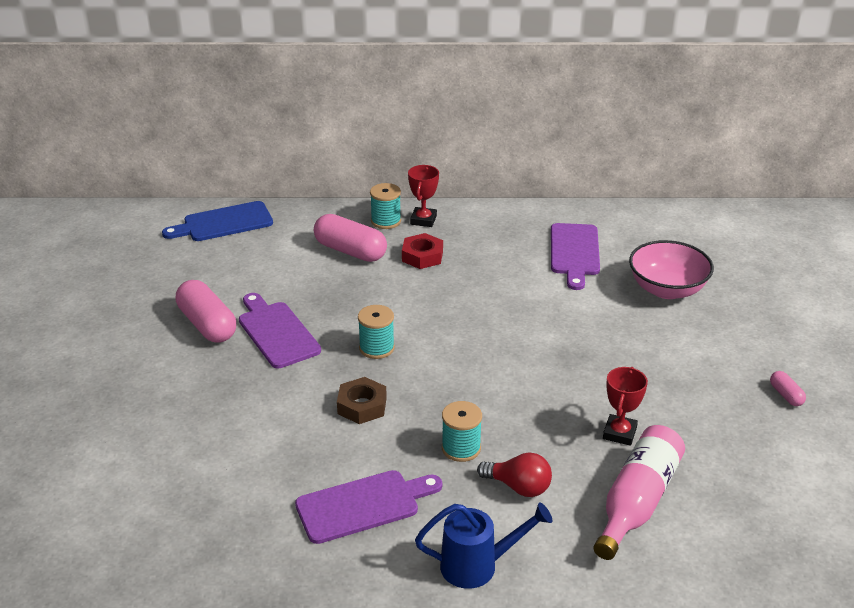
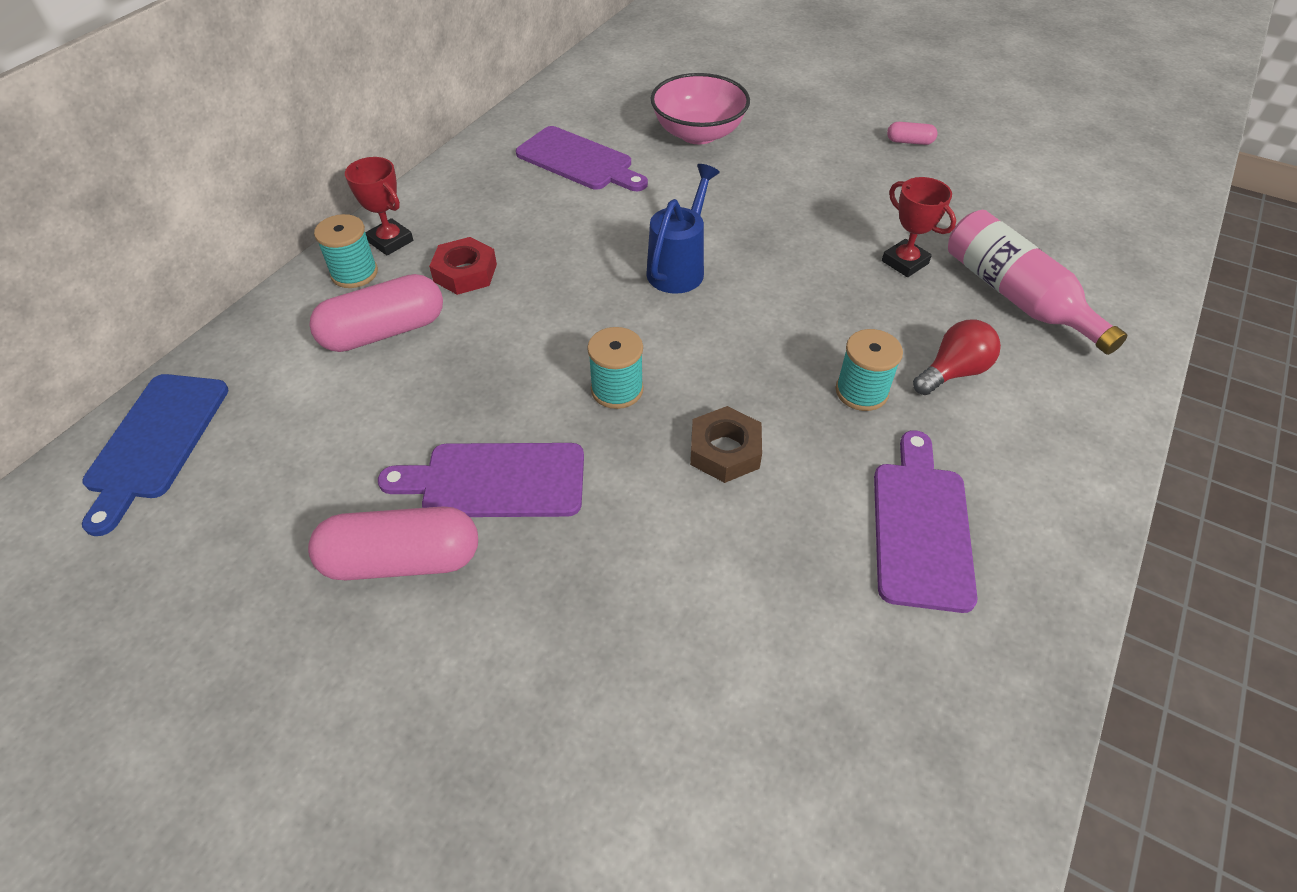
camera: 60 degrees left, 15 degrees up
blue watering can [415,502,553,589] -> blue watering can moved to [646,164,720,294]

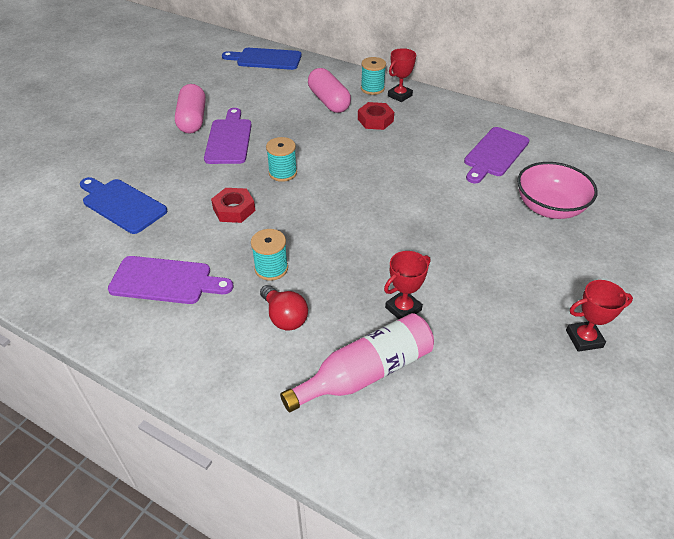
camera: 90 degrees right, 5 degrees down
blue watering can [646,164,720,294] -> none
brown nut [690,406,762,483] -> red nut [211,188,255,223]
pink capsule [887,122,938,145] -> red trophy [566,280,633,352]
none -> blue cutting board [80,177,167,234]

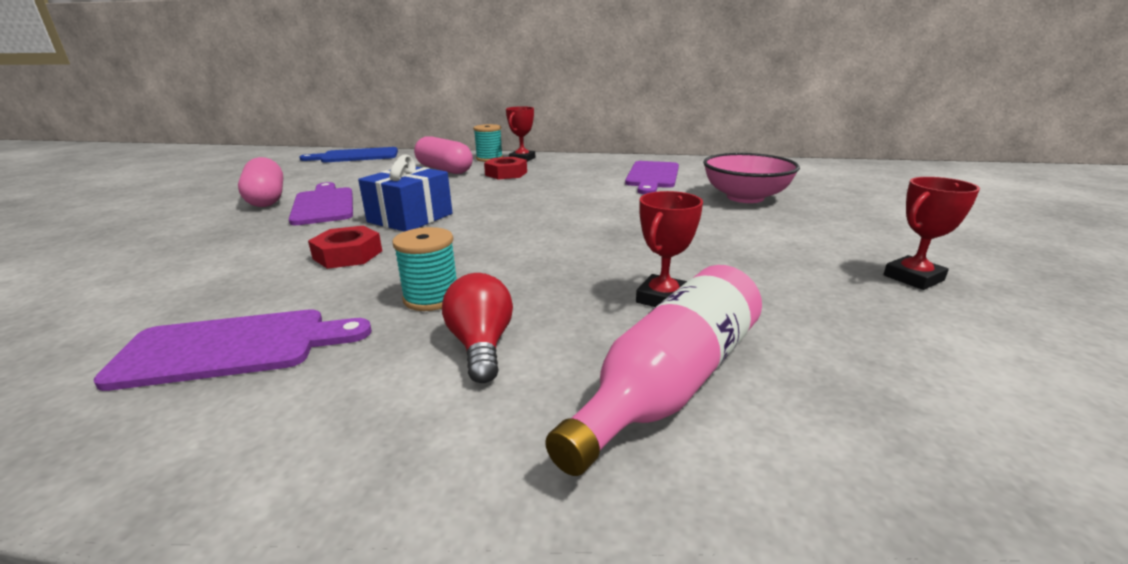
camera: 20 degrees left, 20 degrees down
blue cutting board [80,177,167,234] -> none
red light bulb [260,285,308,331] -> red light bulb turned 135 degrees counterclockwise [442,273,513,383]
turquoise spool [266,137,297,182] -> blue gift [358,154,452,232]

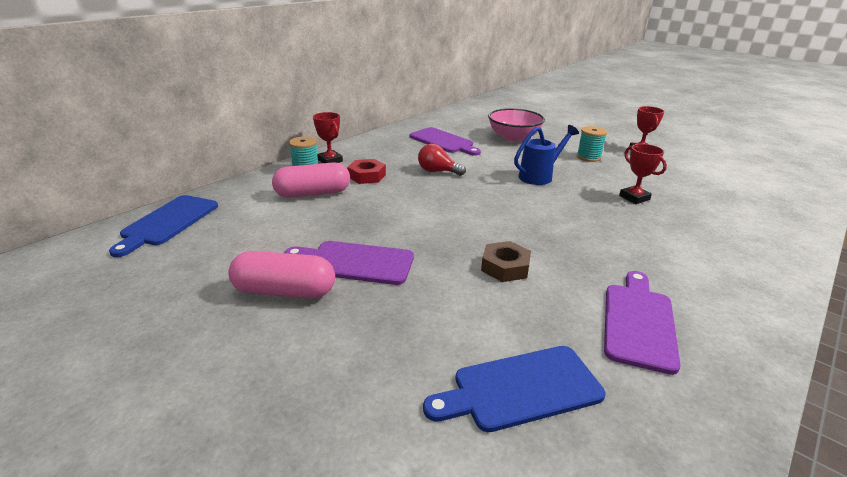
camera: 60 degrees left, 5 degrees up
red nut [308,226,382,269] -> brown nut [481,241,531,282]
blue gift [358,154,452,232] -> none
turquoise spool [392,227,457,311] -> turquoise spool moved to [577,126,607,162]
red light bulb [442,273,513,383] -> red light bulb moved to [418,144,466,176]
pink bottle [545,265,762,476] -> none
none -> blue cutting board [423,346,606,432]
none -> blue watering can [514,125,579,185]

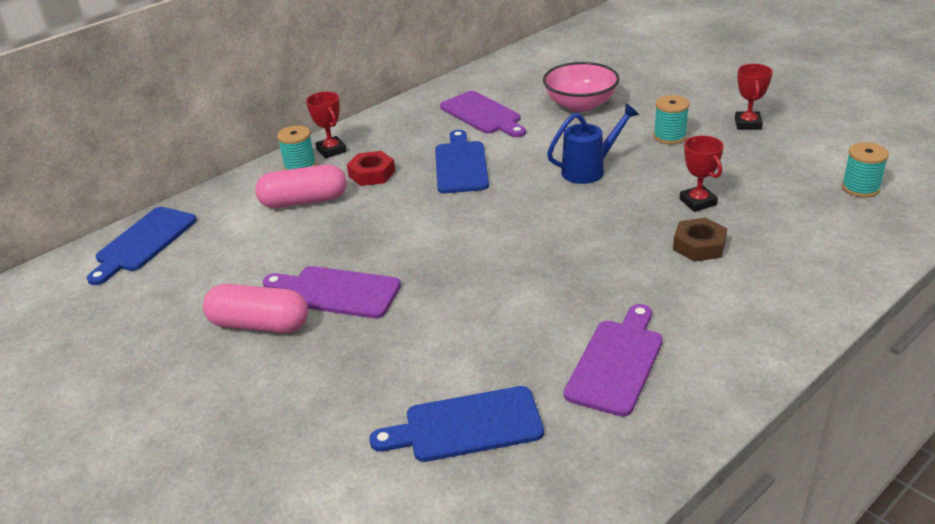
camera: 10 degrees right, 5 degrees up
red light bulb [418,144,466,176] -> blue cutting board [435,130,489,193]
brown nut [481,241,531,282] -> brown nut moved to [673,218,727,262]
none -> turquoise spool [842,142,889,198]

